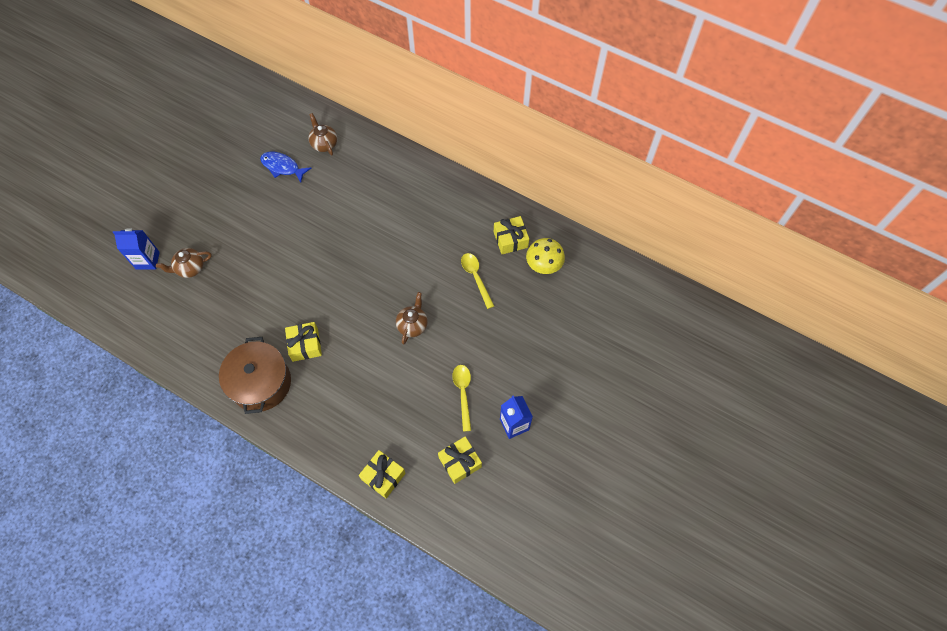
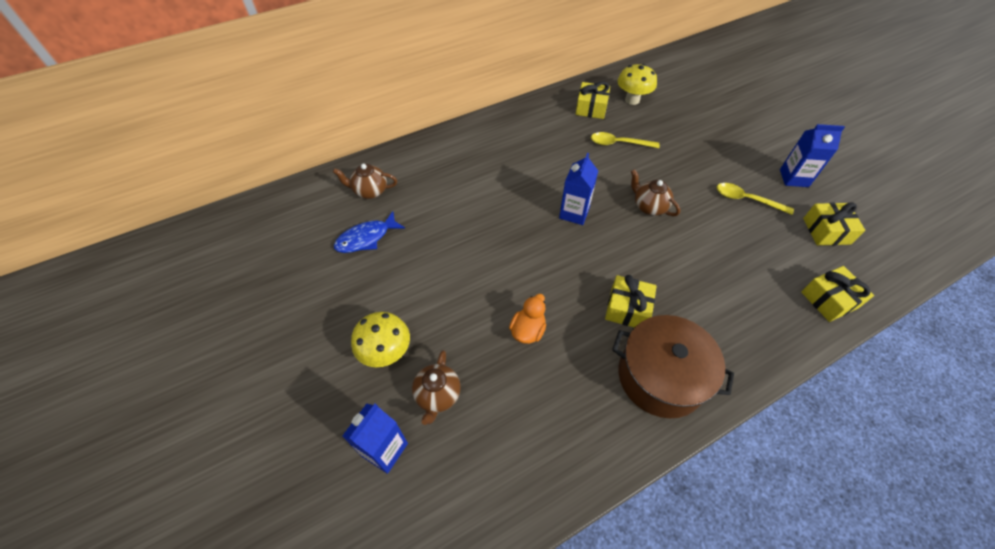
camera: 60 degrees left, 10 degrees down
none -> yellow mushroom [351,312,410,367]
none -> orange duck [509,294,546,344]
none -> blue carton [559,153,598,225]

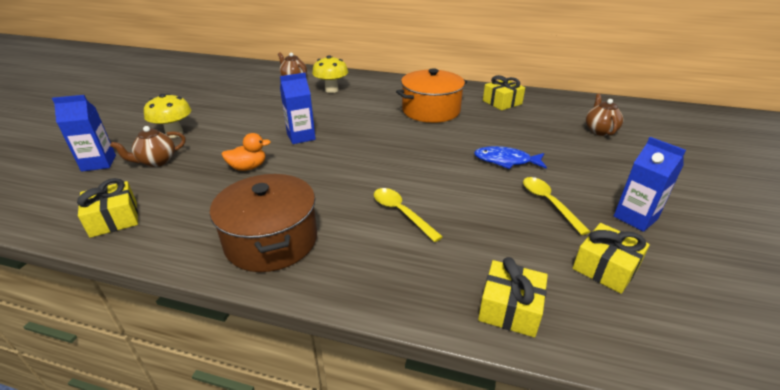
camera: 45 degrees right, 20 degrees down
blue fish [334,211,405,253] -> blue fish moved to [474,146,547,169]
blue carton [559,153,598,225] -> blue carton moved to [280,73,316,144]
yellow spoon [591,132,660,148] -> yellow spoon moved to [374,188,443,242]
yellow gift [605,275,657,327] -> yellow gift moved to [77,178,138,238]
yellow mushroom [618,64,657,105] -> yellow mushroom moved to [312,55,348,93]
brown teapot [631,169,680,216] -> brown teapot moved to [586,94,623,136]
none -> orange pot [396,68,467,123]

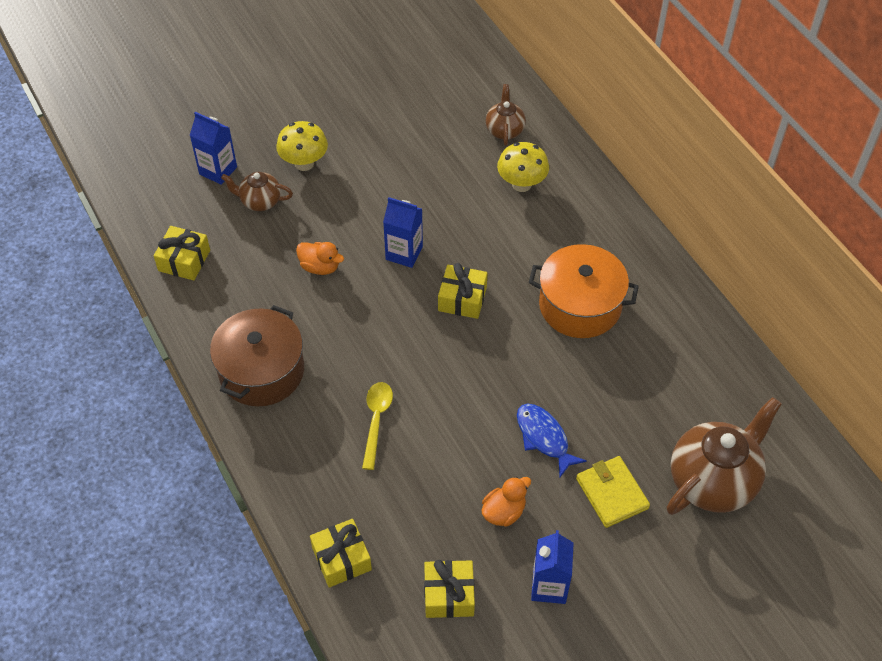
camera: 45 degrees right, 20 degrees up
yellow gift [483,75,525,110] -> yellow gift moved to [438,263,487,319]
yellow spoon [523,177,591,235] -> orange duck [482,477,531,527]
brown teapot [586,94,623,136] -> brown teapot [667,397,781,515], size x1.89
none -> yellow wallet [576,456,650,528]

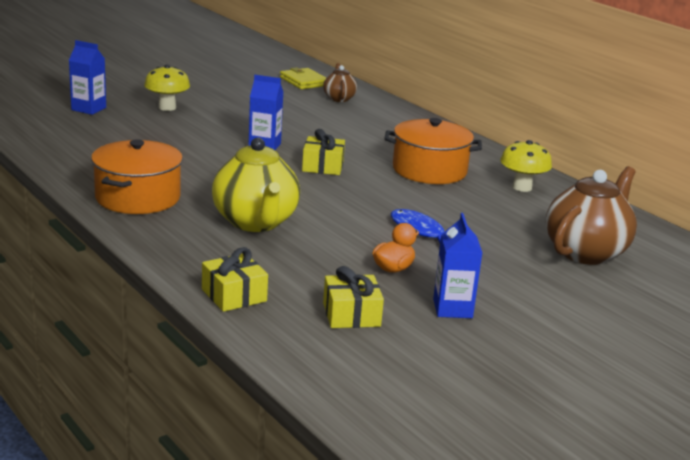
camera: 10 degrees left, 30 degrees down
yellow gift [154,226,210,280] -> none
brown pot [210,305,304,406] -> orange pot [91,139,183,214]
brown teapot [221,172,293,211] -> none
orange duck [296,242,344,275] -> none
yellow spoon [362,382,393,470] -> yellow teapot [212,137,300,232]
yellow mushroom [497,142,549,192] -> yellow mushroom moved to [500,140,552,192]
yellow wallet [576,456,650,528] -> yellow wallet moved to [280,67,326,89]

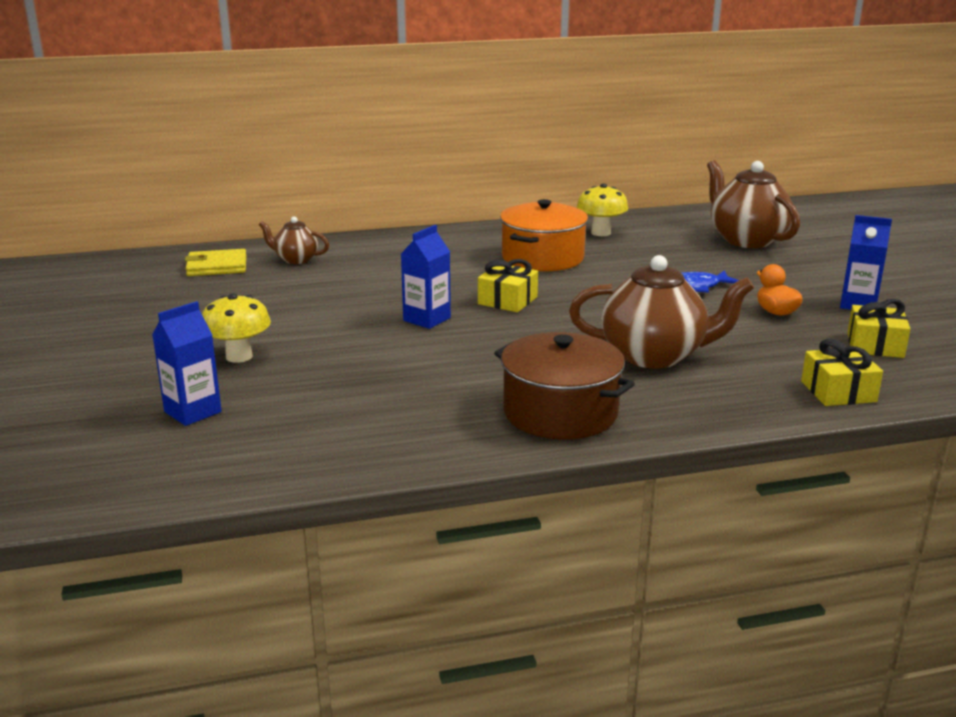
camera: 65 degrees left, 0 degrees up
orange pot [91,139,183,214] -> brown pot [494,332,635,440]
yellow teapot [212,137,300,232] -> brown teapot [569,255,754,369]

